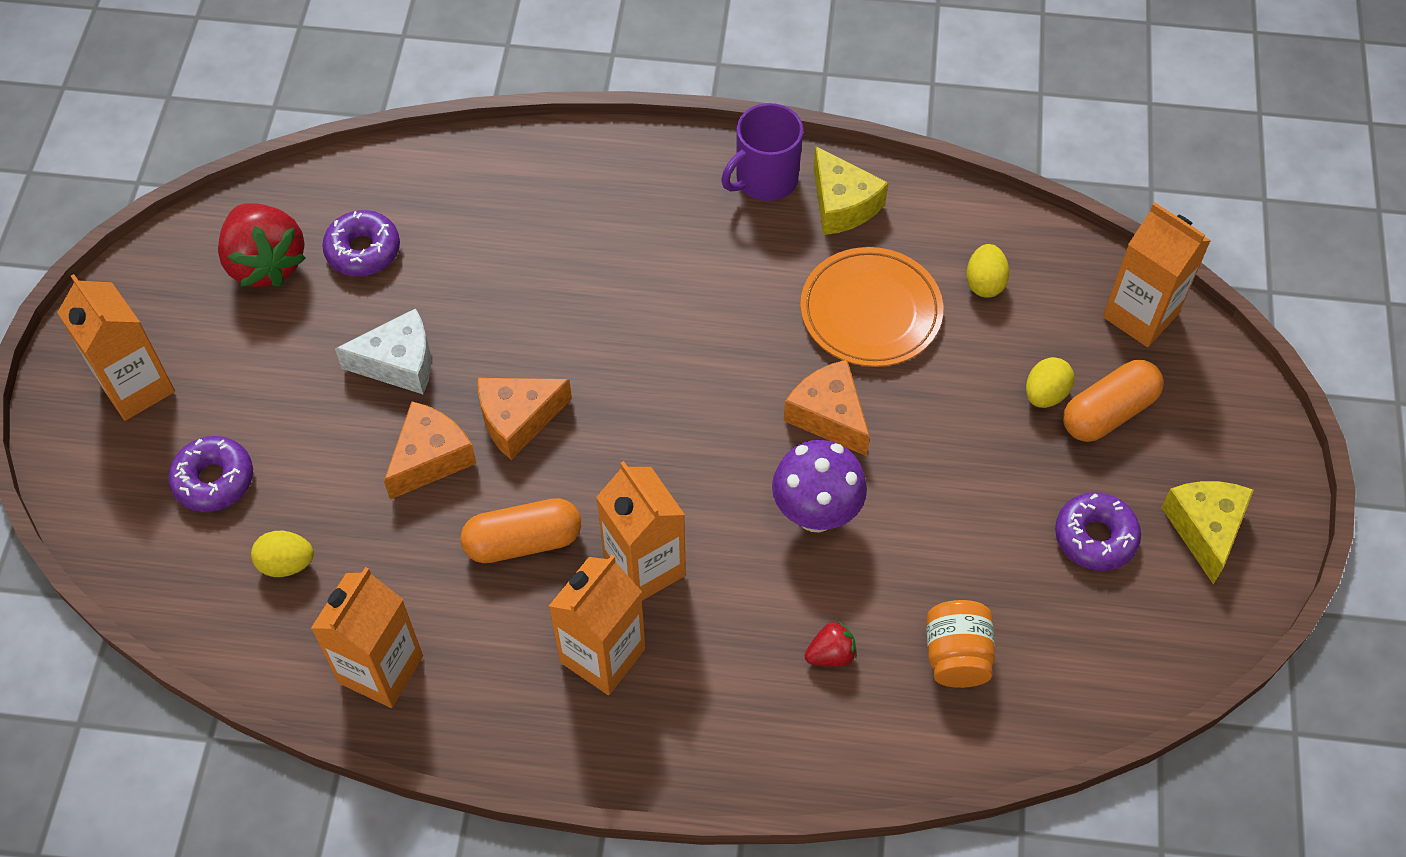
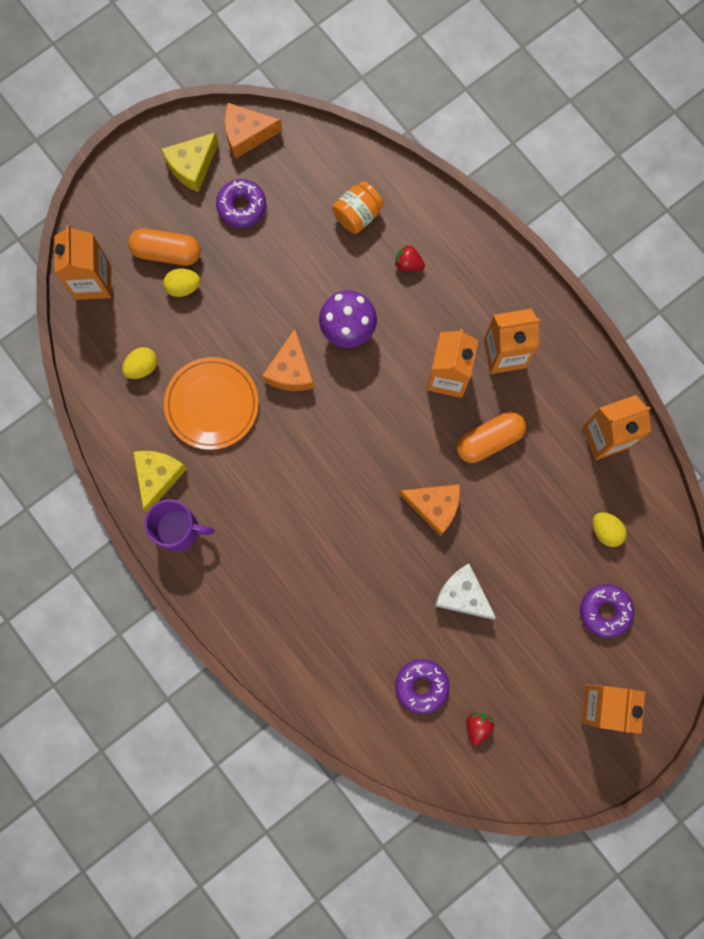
camera: 135 degrees left, 20 degrees up
red strawberry [218,203,306,287] -> red strawberry [466,713,494,746], size x0.47
orange cheese [384,402,477,500] -> orange cheese moved to [224,103,282,159]
orange capsule [461,498,581,563] -> orange capsule turned 60 degrees counterclockwise [457,412,526,463]

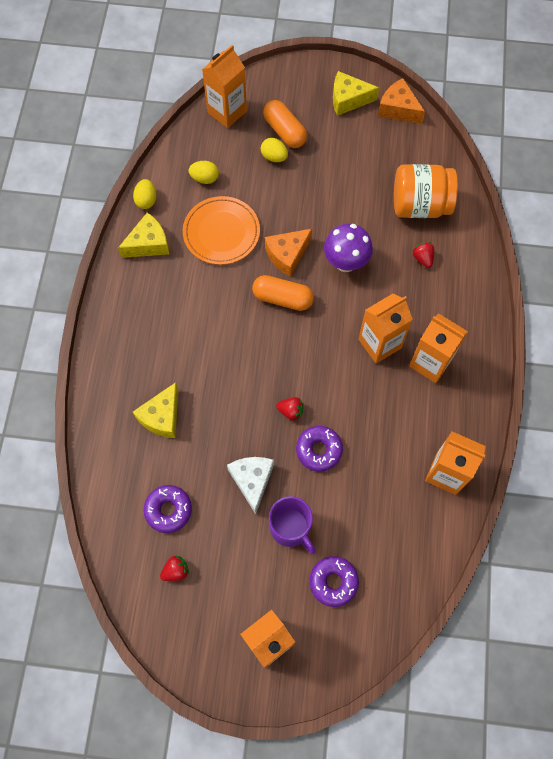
camera: 45 degrees right, 10 degrees down
purple mug [145,499,214,551] -> purple mug moved to [269,496,316,554]
purple donut [216,179,266,228] -> purple donut moved to [296,426,343,472]
orange jar [332,181,384,234] -> orange jar [394,164,458,218], size x1.63
orange cheese [399,484,460,536] -> red strawberry [276,397,304,421]
orange capsule [457,412,526,463] -> orange capsule moved to [252,275,314,311]
yellow egg [592,512,627,547] -> yellow egg moved to [133,179,156,209]
none -> yellow cheese [133,382,179,438]

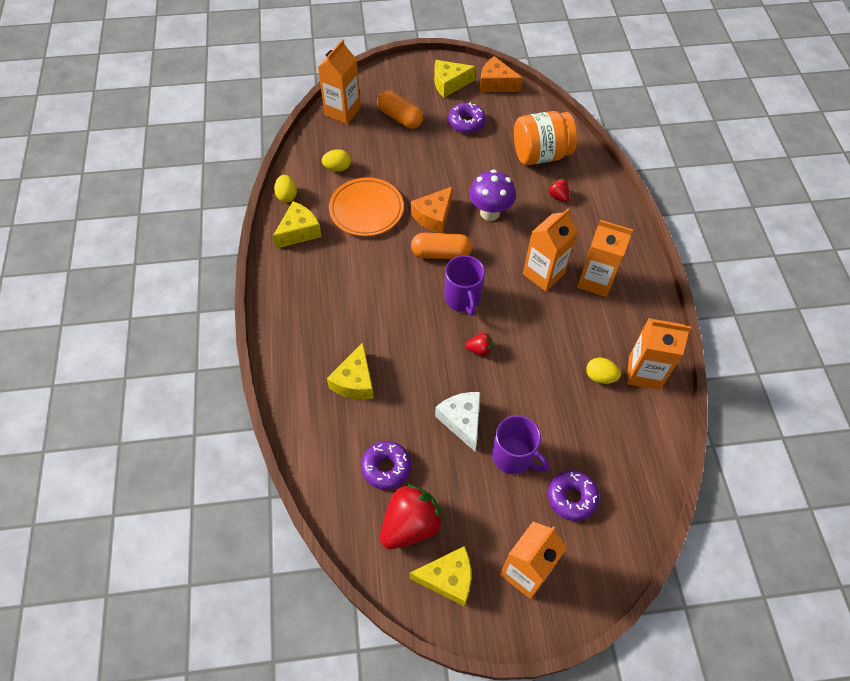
camera: 15 degrees left, 10 degrees down
red strawberry [160,556,189,581] -> red strawberry [380,484,444,549], size x2.13
yellow egg [261,138,288,162] -> yellow egg moved to [586,358,621,384]
purple donut [296,426,343,472] -> purple donut moved to [448,102,486,133]
none -> yellow cheese [409,546,471,606]
none -> purple mug [444,255,485,316]

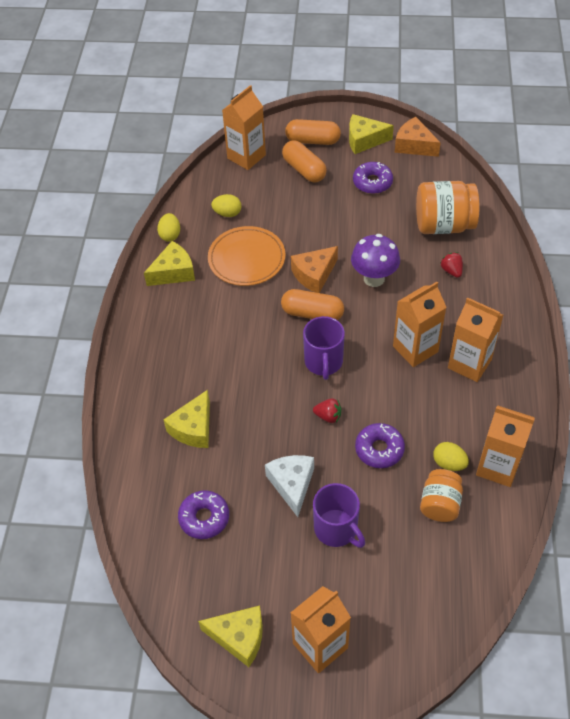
camera: 15 degrees right, 5 degrees down
red strawberry [380,484,444,549] -> none
purple donut [548,470,599,521] -> purple donut moved to [355,423,405,468]
none -> orange capsule [285,119,341,145]
none -> orange jar [420,469,463,522]

